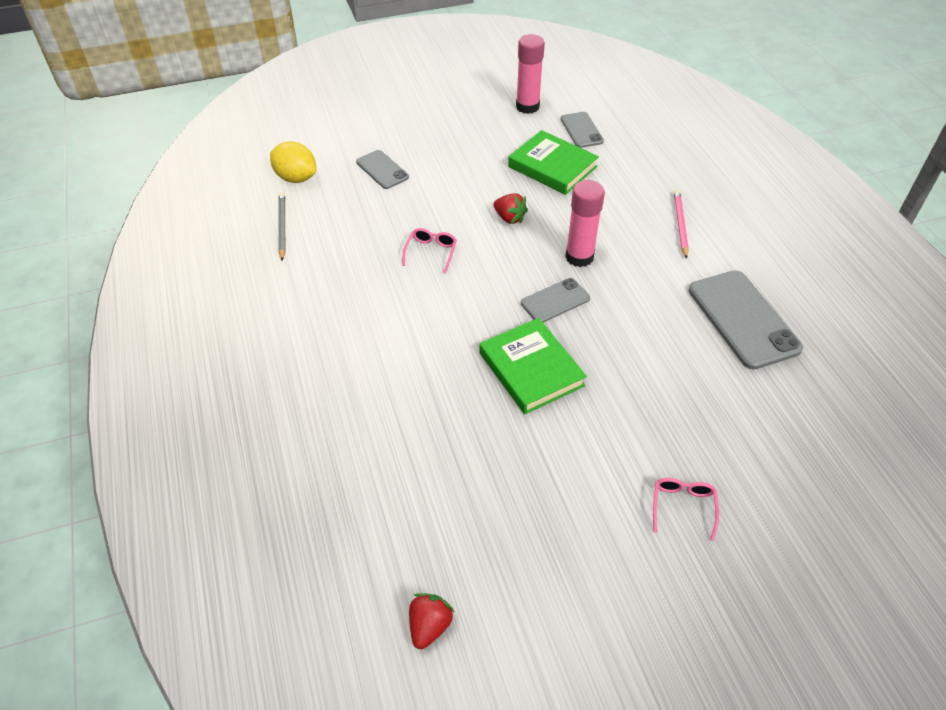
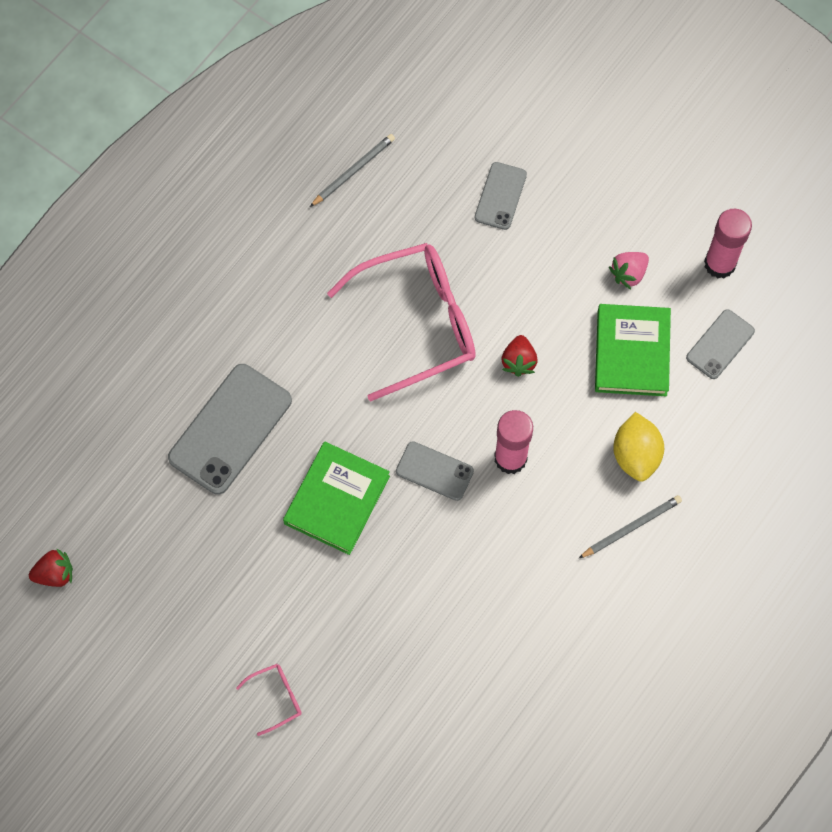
camera: 55 degrees right, 20 degrees up
yellow lemon [270,141,316,183] -> yellow lemon moved to [613,412,664,482]
pink glasses [402,228,457,274] -> pink glasses [327,243,476,401], size x2.46
pink pencil [674,190,689,259] -> grey pencil [578,495,682,559]
grey phone [689,270,803,370] -> grey phone moved to [168,364,292,495]
none -> pink strawberry [609,252,649,289]

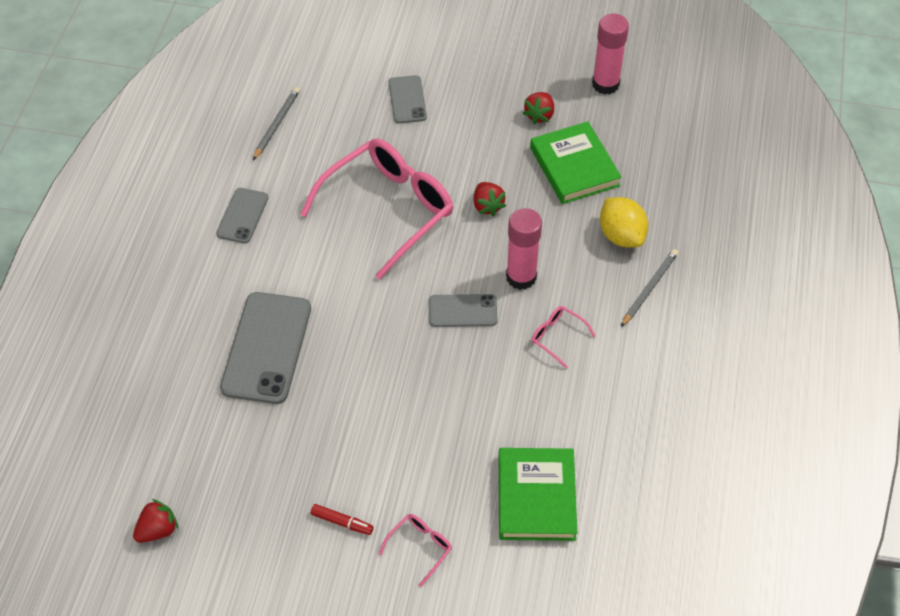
camera: 25 degrees left, 15 degrees down
green book [283,441,390,555] -> green book moved to [499,448,577,541]
pink strawberry [609,252,649,289] -> red strawberry [522,92,554,125]
grey phone [686,309,755,379] -> grey phone moved to [216,188,268,244]
none -> red marker [311,504,373,535]
none -> pink glasses [532,306,596,369]

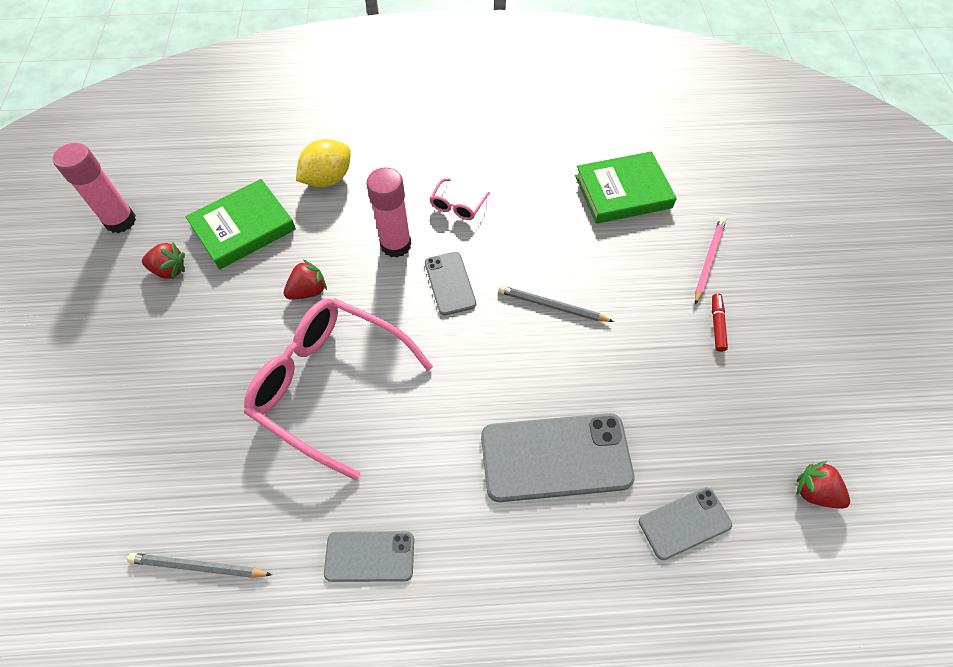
camera: 105 degrees left, 5 degrees up
pink glasses [379,514,452,587] -> pink pencil [695,217,726,305]
grey phone [388,75,427,124] -> grey phone moved to [639,487,732,560]
grey pencil [621,249,678,327] -> grey pencil moved to [498,285,614,322]

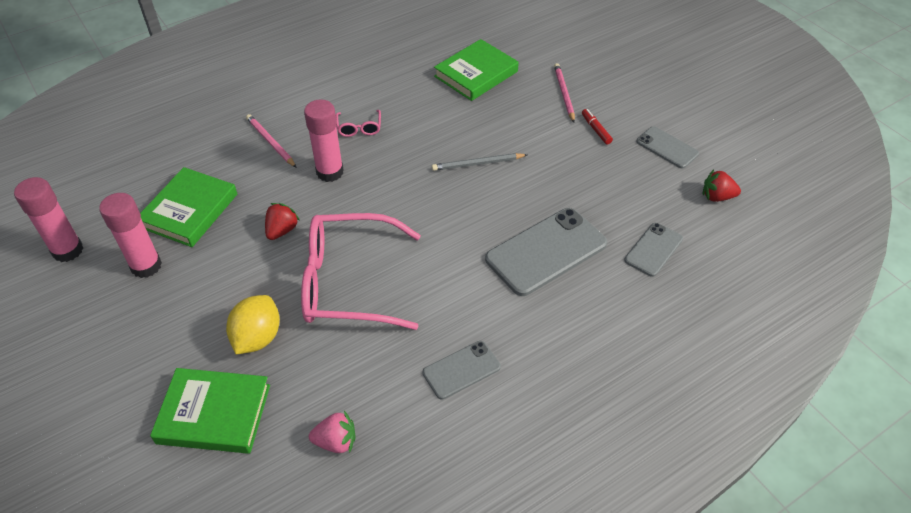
camera: 30 degrees left, 10 degrees down
grey pencil [127,553,272,578] -> pink strawberry [309,411,355,453]
red strawberry [142,242,185,280] -> pink glue stick [99,193,162,278]
yellow lemon [296,139,351,187] -> yellow lemon moved to [226,295,280,354]
grey phone [425,252,476,316] -> grey phone moved to [636,126,699,169]
none -> green book [150,368,270,454]
none -> pink pencil [246,114,297,168]

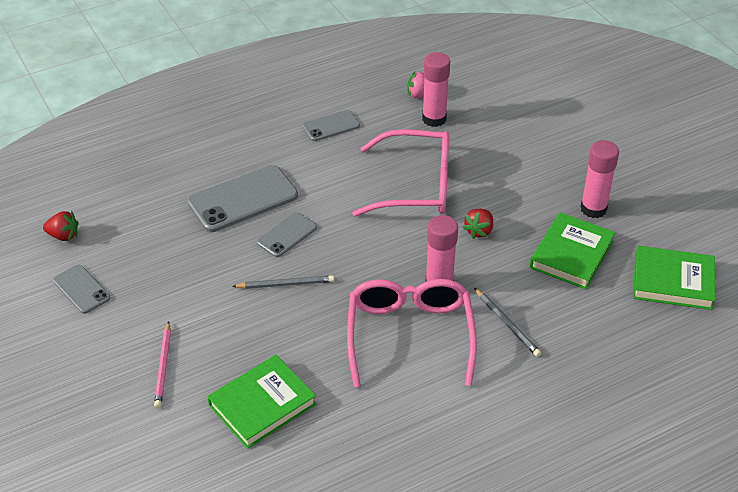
camera: 175 degrees left, 5 degrees down
pink glue stick [14,177,83,262] -> pink glue stick moved to [422,52,450,127]
green book [150,368,270,454] -> green book moved to [633,246,715,310]
yellow lemon [226,295,280,354] -> none
pink pencil [246,114,297,168] -> grey pencil [474,288,541,357]
pink glasses [336,110,381,137] -> pink glasses [347,279,477,387], size x2.46
red marker [582,109,613,144] -> none
grey phone [624,223,683,277] -> grey phone moved to [257,212,317,257]

